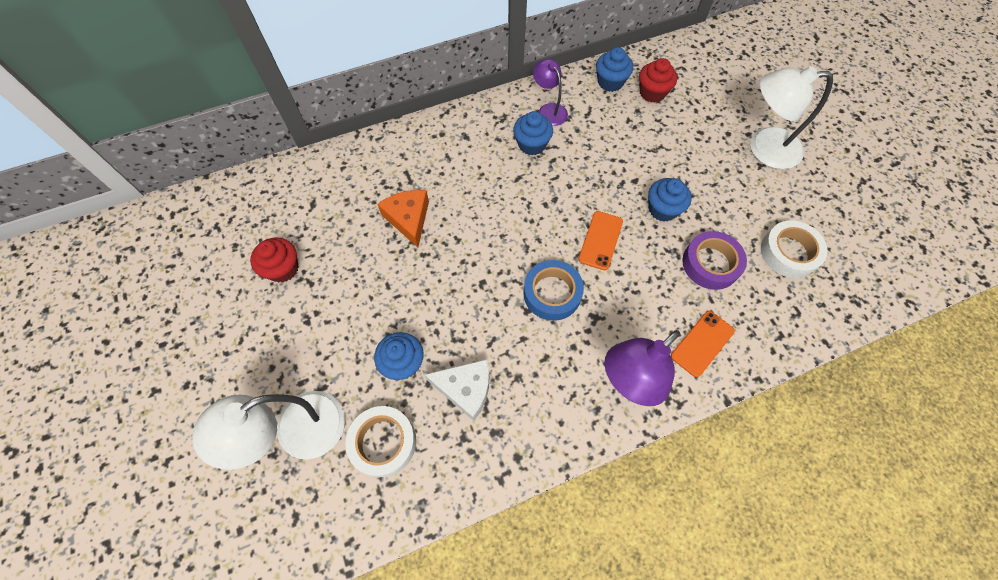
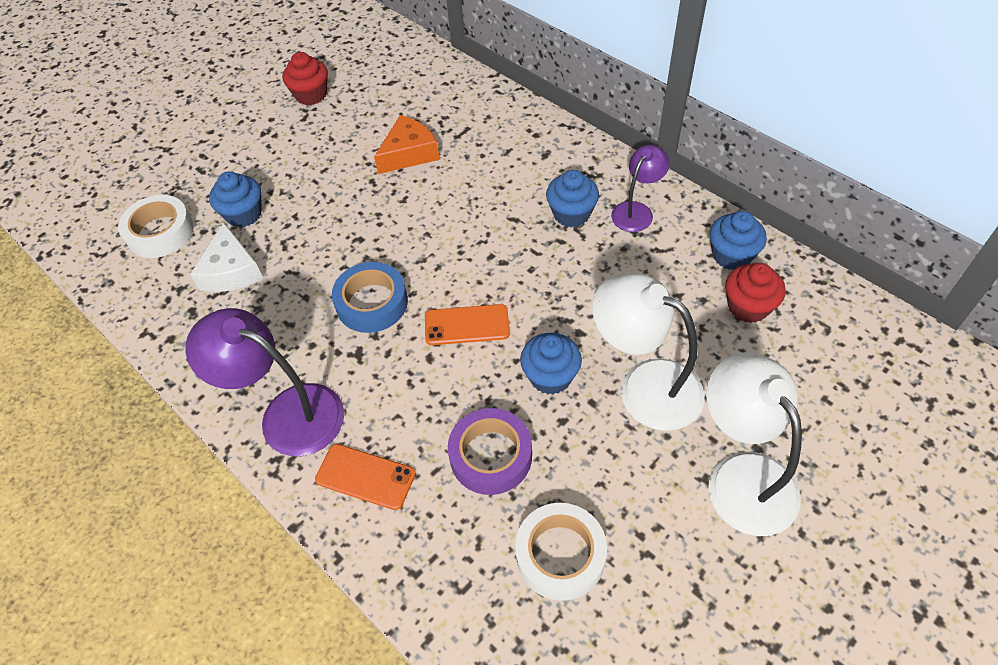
camera: 70 degrees right, 10 degrees down
white lamp [192,391,345,470] -> white lamp moved to [592,274,705,431]

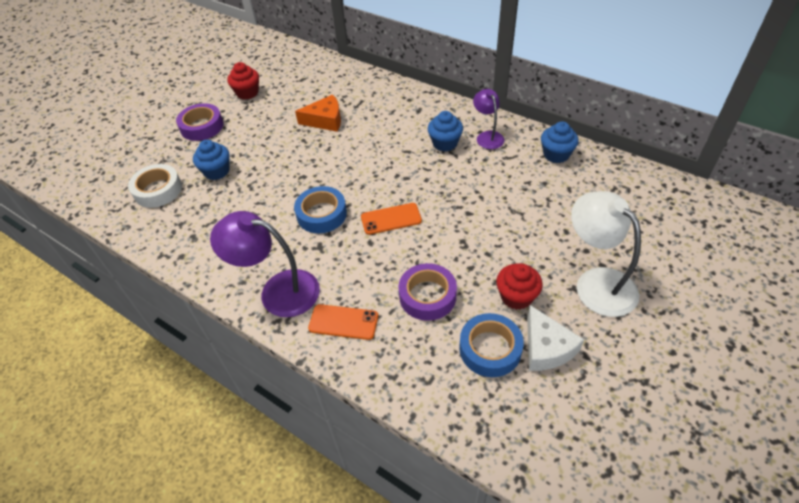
camera: 10 degrees left, 5 degrees down
white cheese [190,222,264,292] -> white cheese moved to [527,305,584,371]
orange cheese [374,115,440,174] -> orange cheese turned 45 degrees clockwise [295,95,341,132]
white tape [515,503,607,601] -> blue tape [459,313,524,377]
blue cupcake [520,333,582,394] -> none
white lamp [592,274,705,431] -> none
purple lamp [611,145,670,232] -> purple lamp turned 45 degrees counterclockwise [473,89,505,149]
red cupcake [725,263,786,323] -> red cupcake moved to [496,263,543,310]
none -> purple tape [176,103,224,141]

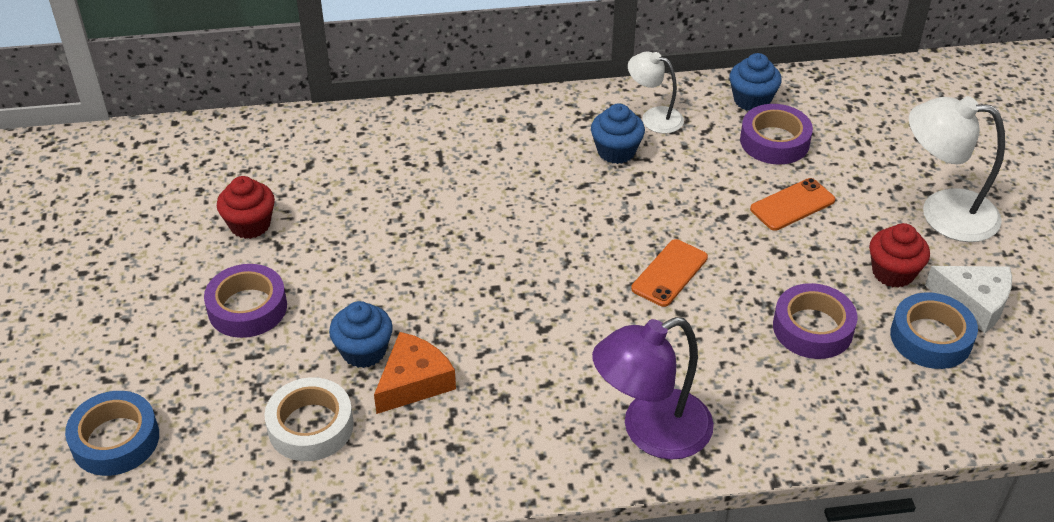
camera: 45 degrees left, 5 degrees down
blue tape [294,186,347,233] -> blue tape moved to [65,391,159,476]
orange cheese [295,95,341,132] -> orange cheese moved to [374,332,456,414]
orange phone [308,304,378,340] -> orange phone moved to [750,178,835,231]
purple lamp [473,89,505,149] -> white lamp [628,52,684,134]
none -> purple tape [740,104,813,165]

